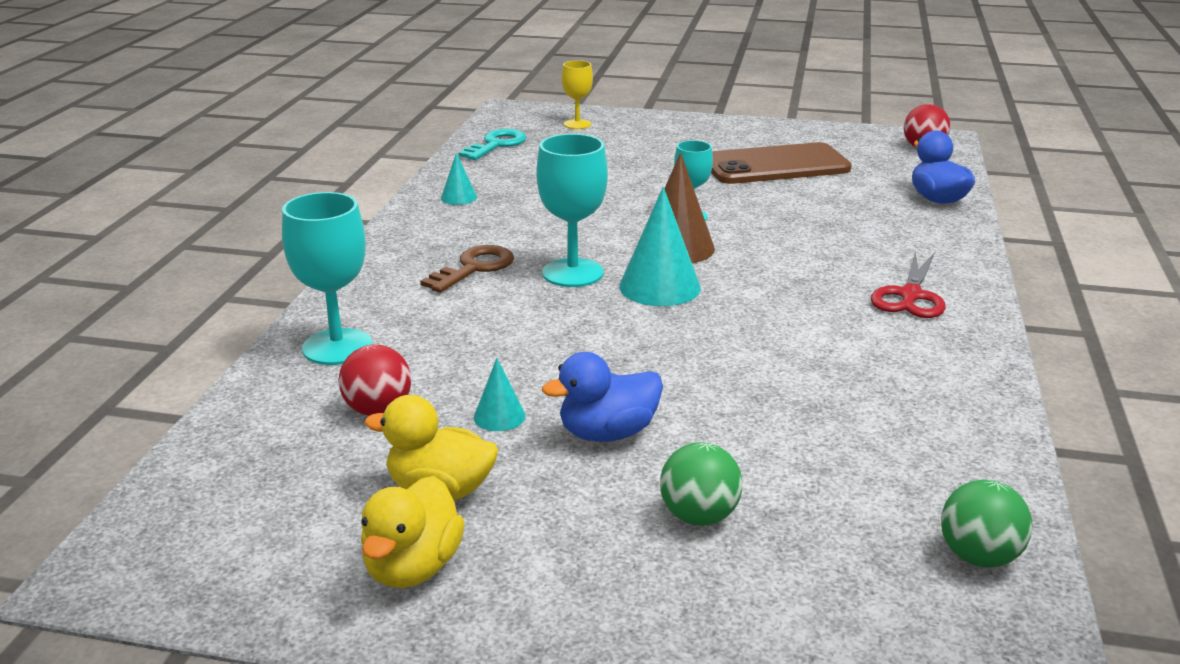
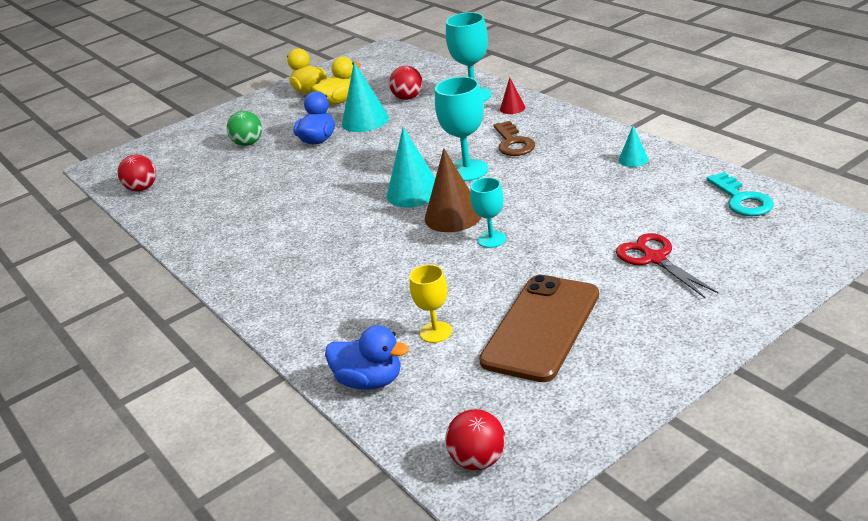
camera: 135 degrees right, 5 degrees up
turquoise cone [474,358,526,431] -> turquoise cone [342,62,389,132], size x1.92
yellow goblet [562,60,593,129] -> yellow goblet moved to [409,264,452,343]
red scissors [871,251,946,318] -> red scissors moved to [616,233,719,298]
green ball [941,480,1033,568] -> red ball [117,155,156,191]
none -> red cone [500,78,525,114]

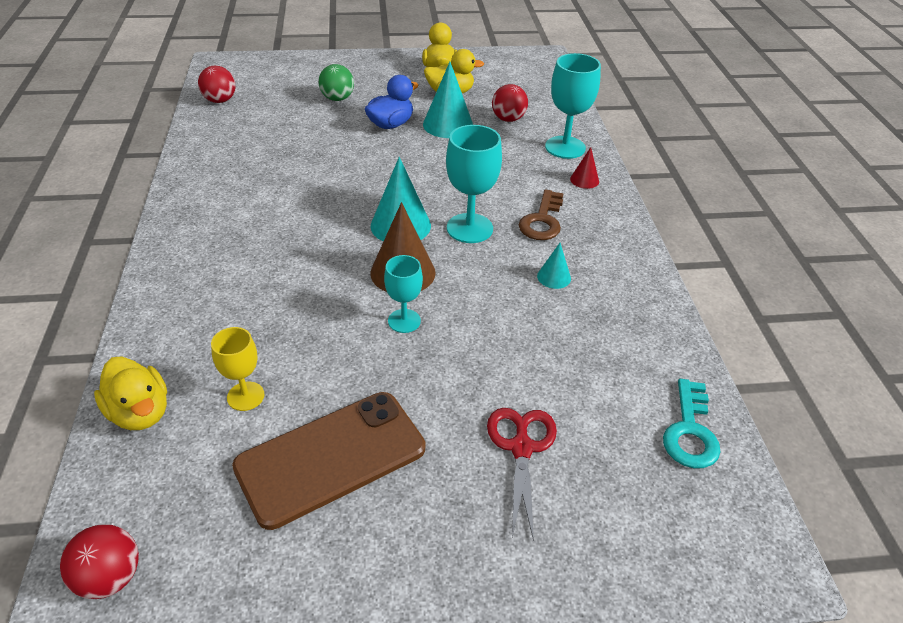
camera: 25 degrees right, 10 degrees up
blue duck [325,325,409,390] -> yellow duck [94,356,167,430]
turquoise cone [619,126,648,167] -> turquoise cone moved to [537,243,571,289]

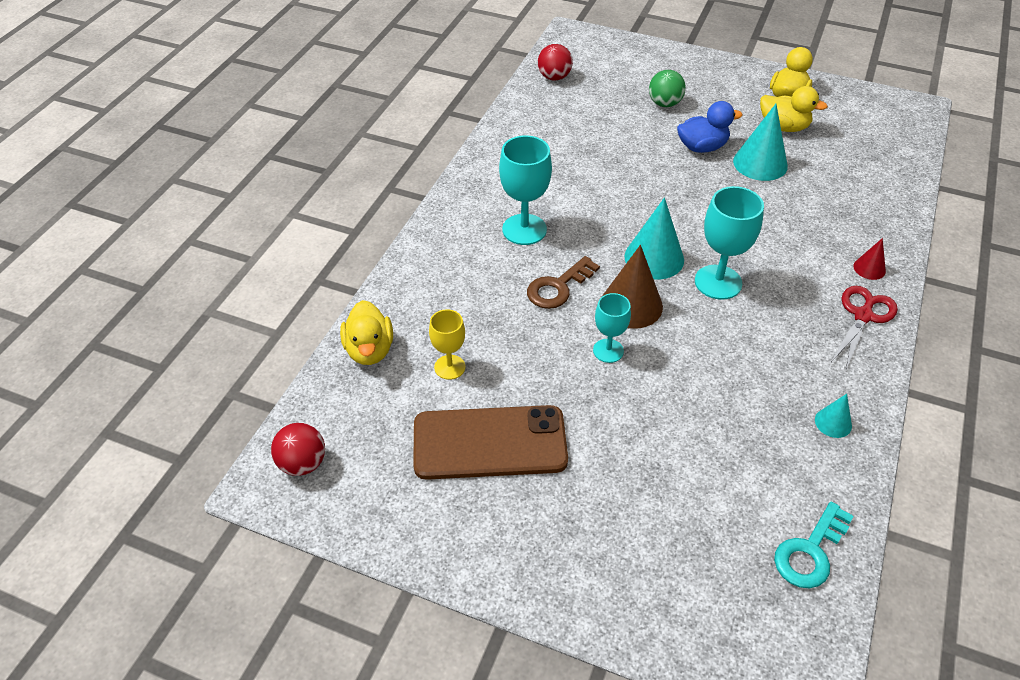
camera: 30 degrees right, 5 degrees up
red scissors [487,408,557,541] -> red scissors moved to [831,286,898,369]
red ball [492,84,528,122] -> none
brown key [519,189,564,240] -> brown key moved to [527,256,600,309]
turquoise cone [537,243,571,289] -> turquoise cone moved to [815,394,852,438]
turquoise goblet [545,53,601,159] -> turquoise goblet moved to [499,135,552,245]

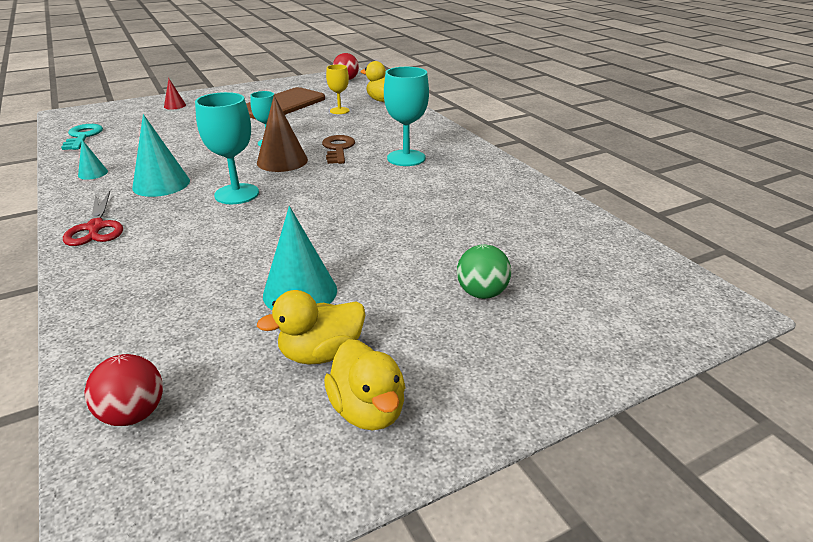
camera: 130 degrees right, 15 degrees down
red ball [538,44,573,80] -> red ball moved to [84,354,163,426]
turquoise cone [625,197,684,279] -> turquoise cone moved to [132,114,190,197]
blue duck [677,101,743,153] -> none
red cone [853,238,886,280] -> red cone moved to [164,78,186,109]

